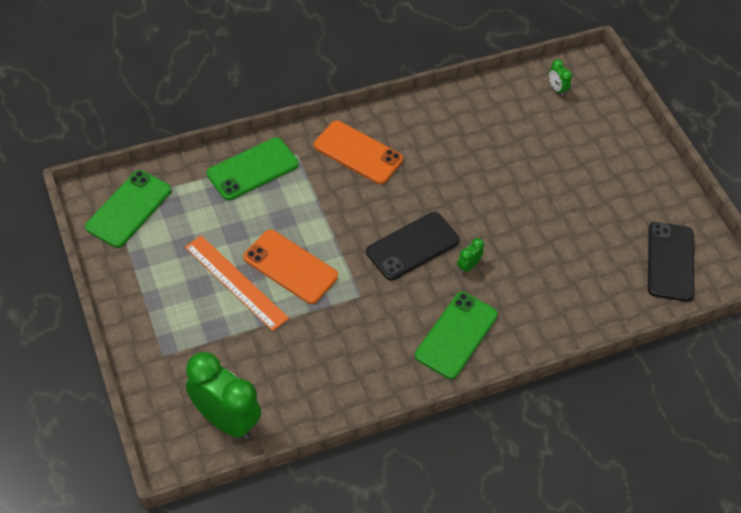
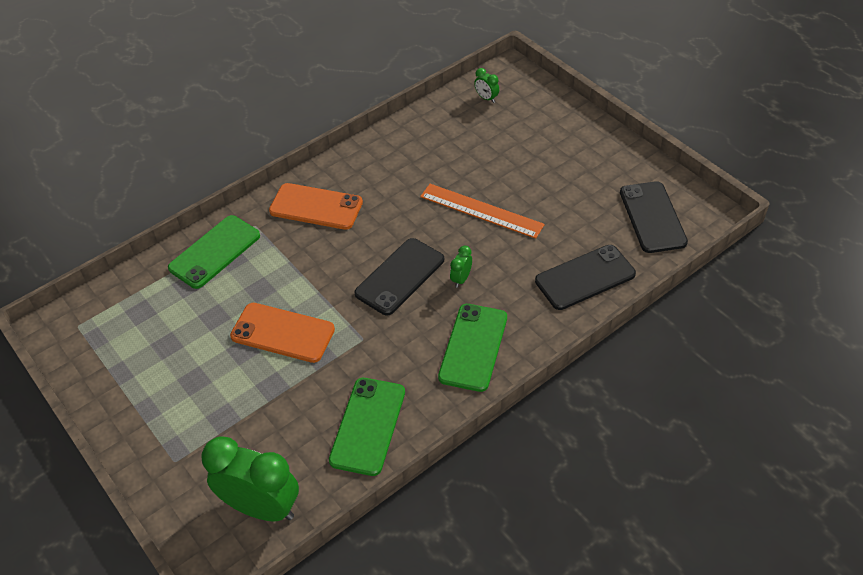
camera: 10 degrees left, 5 degrees down
green phone [85,170,171,248] -> green phone moved to [329,378,405,476]
orange ruler [185,236,289,331] -> orange ruler moved to [420,184,545,239]
none -> black phone [535,245,636,310]

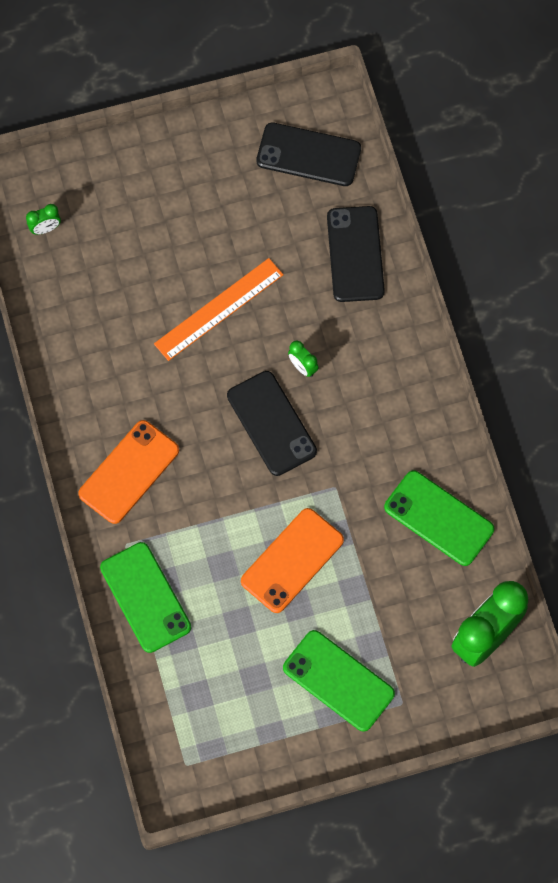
camera: 70 degrees left, 20 degrees up
green phone [438,304,507,392] -> green phone moved to [283,630,395,732]

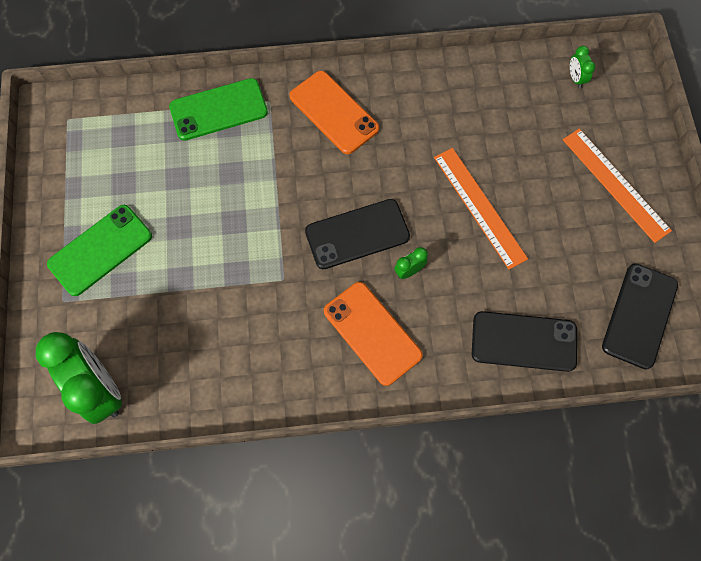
camera: 100 degrees right, 0 degrees up
orange phone [241,508,344,613] -> orange phone moved to [324,282,423,386]
green phone [384,470,494,566] -> none
none -> orange ruler [563,129,672,243]

